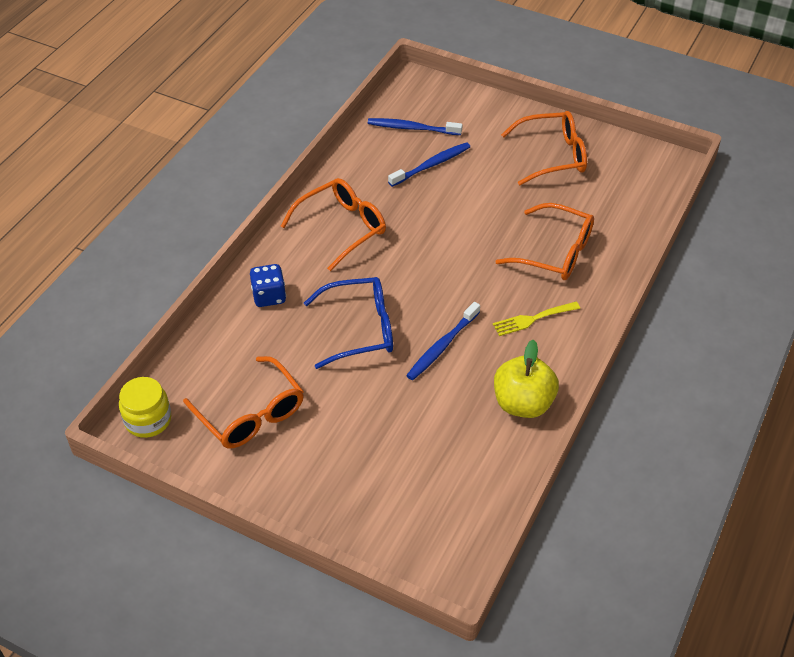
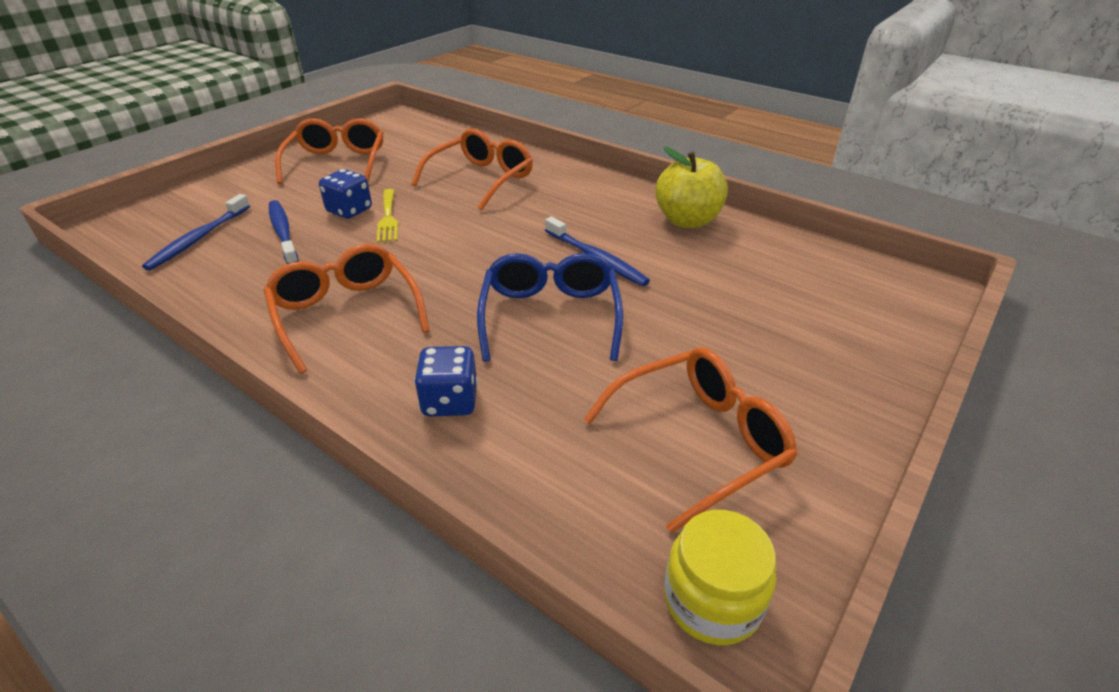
camera: 80 degrees left, 10 degrees down
yellow fork [493,301,580,336] -> yellow fork moved to [377,189,398,242]
none -> blue dice [319,169,372,219]

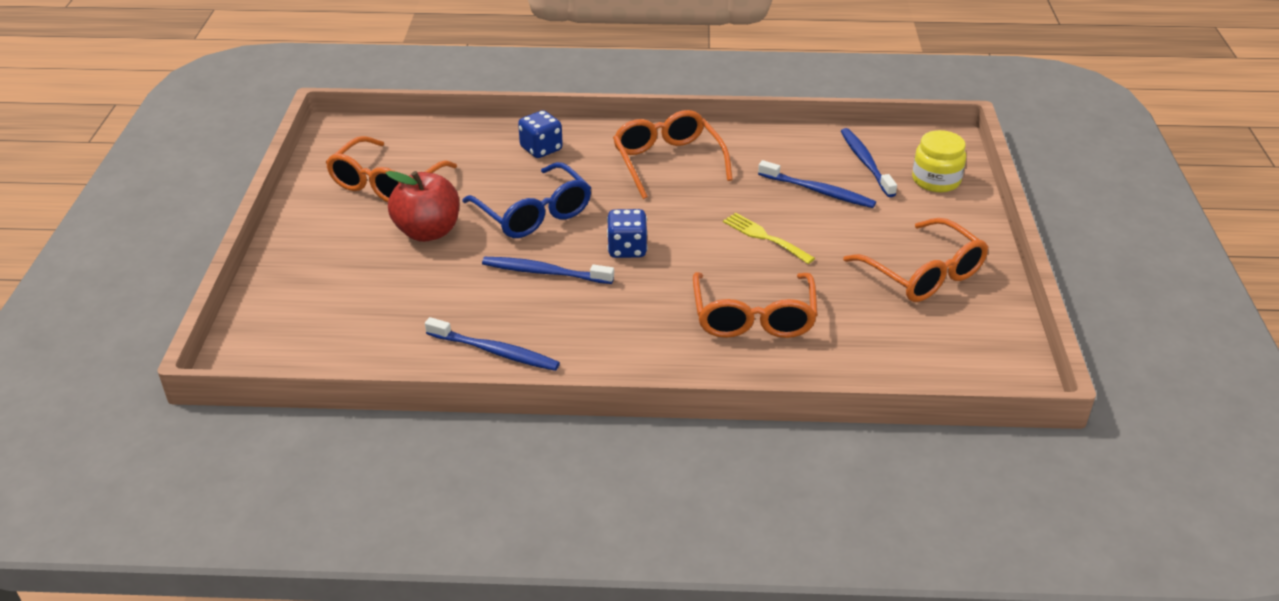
camera: 145 degrees right, 0 degrees up
orange glasses [264,244,430,374] -> orange glasses turned 135 degrees counterclockwise [613,110,733,199]
blue dice [319,169,372,219] -> blue dice moved to [607,209,648,258]
yellow apple [655,147,728,228] -> blue toothbrush [425,317,560,371]
yellow jar [664,510,776,645] -> yellow jar moved to [912,130,966,192]
none -> red apple [386,171,459,242]

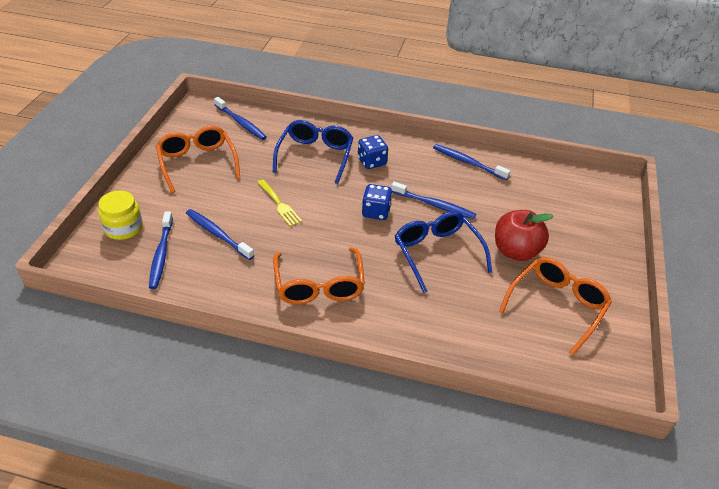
camera: 170 degrees left, 5 degrees up
blue dice [518,110,563,158] -> blue dice moved to [358,135,388,169]
orange glasses [693,272,818,338] -> blue glasses [273,120,353,184]
none -> blue toothbrush [214,97,267,140]

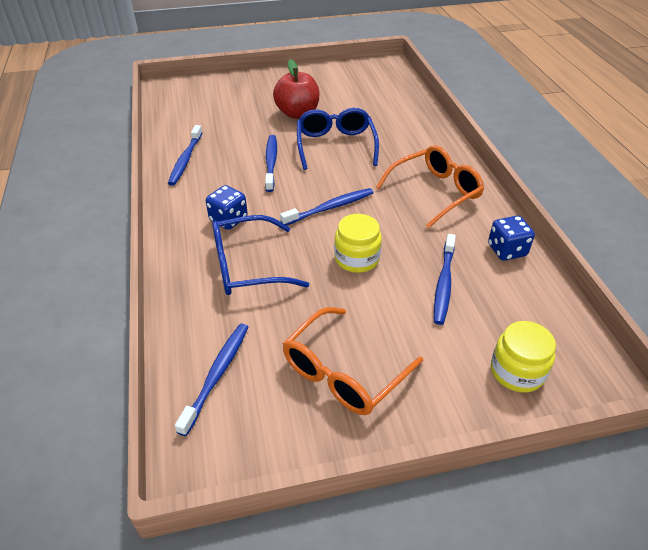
camera: 115 degrees left, 0 degrees up
blue toothbrush [149,212,173,289] -> blue toothbrush moved to [280,188,373,225]
yellow fork [257,179,302,226] -> yellow jar [334,214,382,273]
blue dice [362,184,392,220] -> blue dice moved to [488,216,535,261]
blue glasses [395,211,492,293] -> blue glasses turned 135 degrees clockwise [297,108,379,170]
orange glasses [499,257,612,356] -> none

